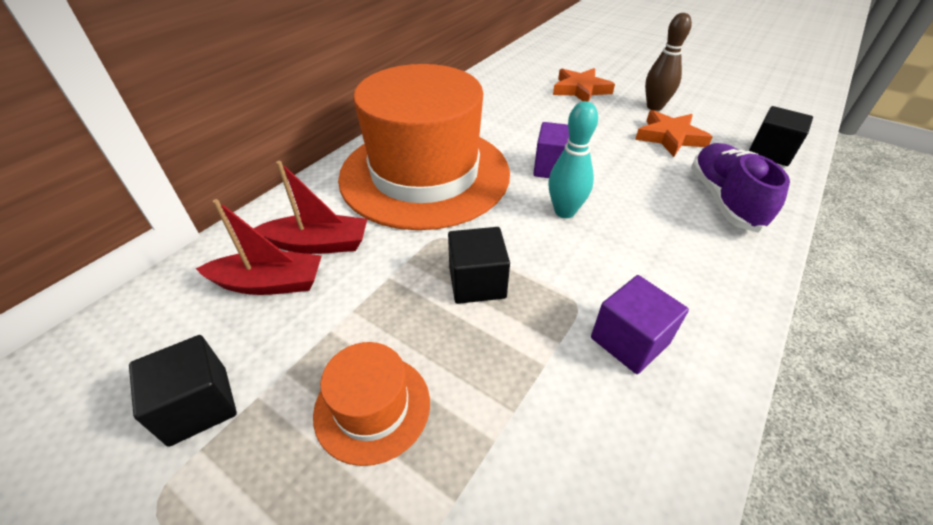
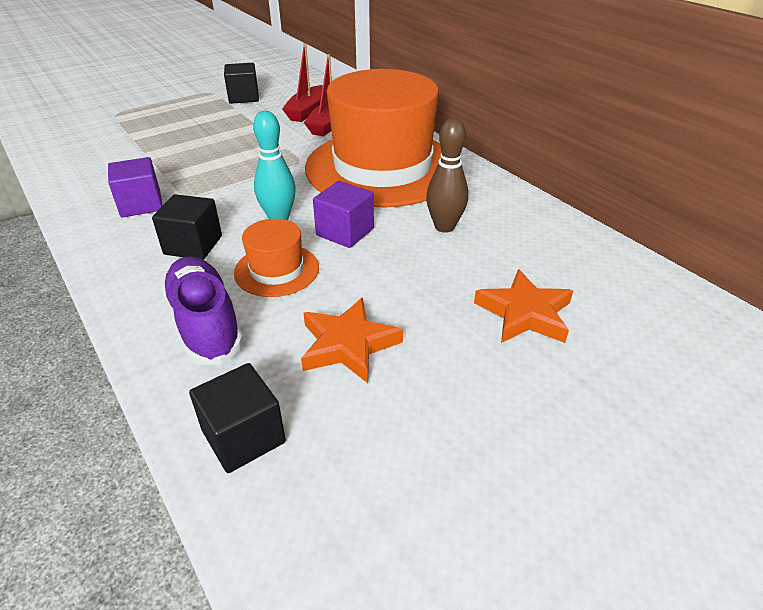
camera: 110 degrees right, 5 degrees down
orange hat [313,342,430,466] -> orange hat moved to [234,219,319,297]
black cube [448,227,510,304] -> black cube moved to [152,194,222,260]
brown bowling pin [645,13,692,111] -> brown bowling pin moved to [426,118,468,233]
purple shoe [691,143,790,233] -> purple shoe turned 135 degrees counterclockwise [161,256,244,365]

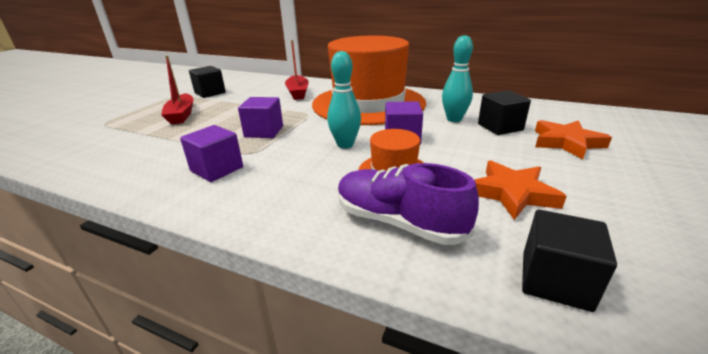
camera: 30 degrees left, 10 degrees down
black cube [152,194,222,260] -> black cube moved to [478,90,531,135]
red boat [282,43,323,122] -> red boat moved to [161,56,194,124]
brown bowling pin [426,118,468,233] -> turquoise bowling pin [442,35,473,122]
none -> purple cube [238,97,283,138]

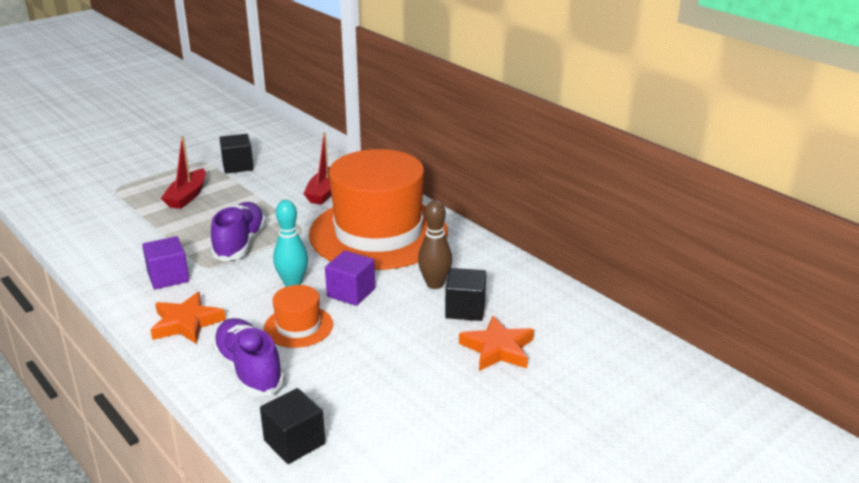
camera: 25 degrees right, 0 degrees up
purple cube [238,97,283,138] -> purple shoe [211,202,266,262]
turquoise bowling pin [442,35,473,122] -> brown bowling pin [418,200,452,289]
orange star [474,160,567,220] -> orange star moved to [150,292,226,344]

